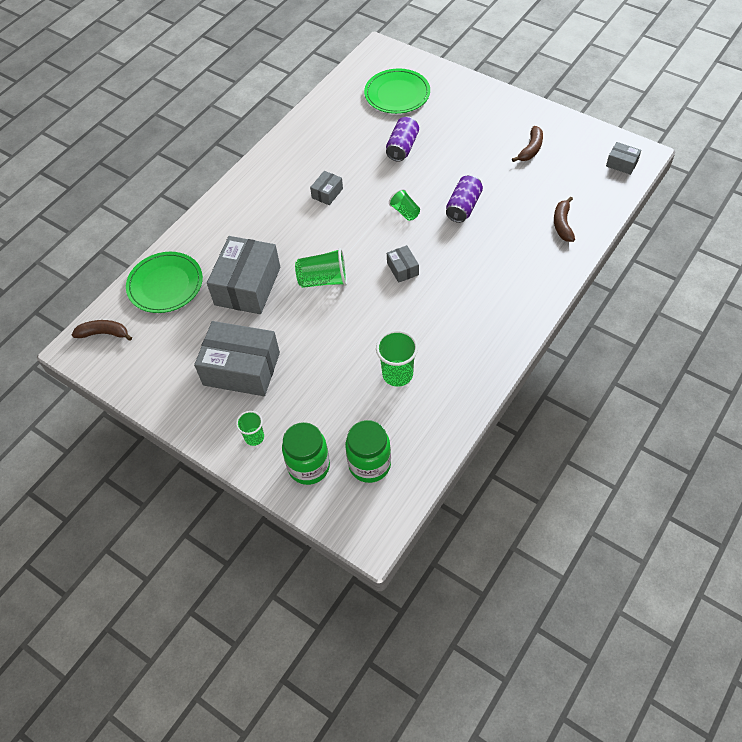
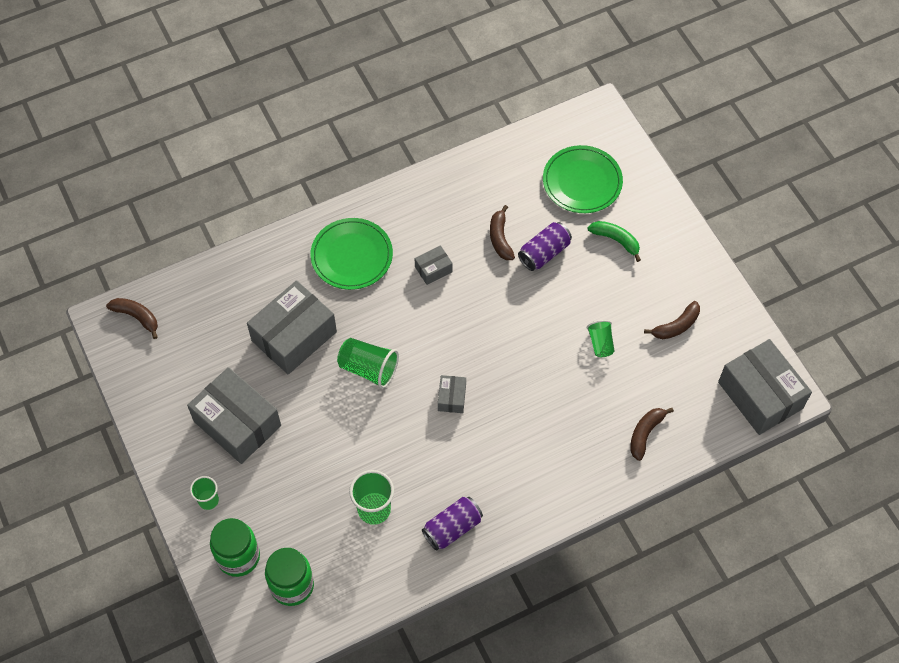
camera: 25 degrees right, 5 degrees up
green plate [126,252,203,313] -> green plate moved to [310,218,393,290]
green cup [389,189,420,221] -> green cup moved to [587,320,614,357]
purple can [446,175,483,223] -> purple can moved to [422,497,483,551]
grey box [606,142,641,175] -> grey box [718,339,812,435], size x2.18
none -> brown banana [490,205,515,260]
none -> green banana [588,221,641,262]

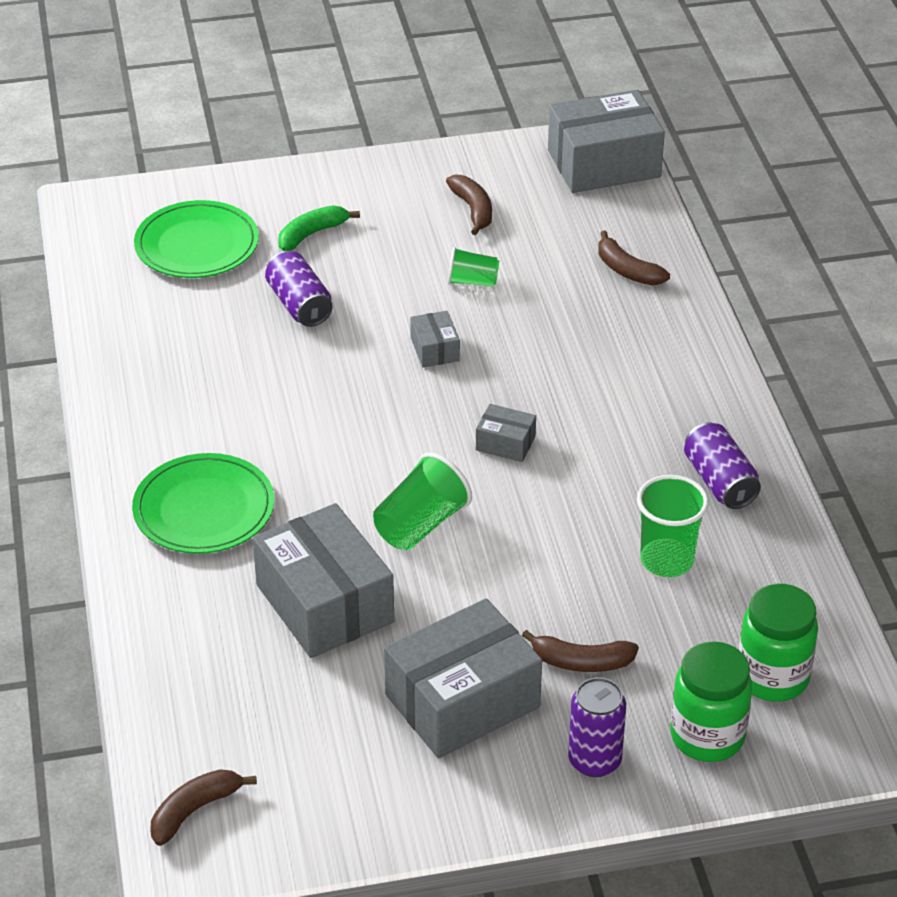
camera: 75 degrees left, 20 degrees down
green cup [190,476,219,510] -> purple can [568,677,626,777]
grey box [414,245,453,285] -> grey box moved to [410,311,460,368]
brown banana [490,205,515,260] -> brown banana moved to [522,630,639,672]

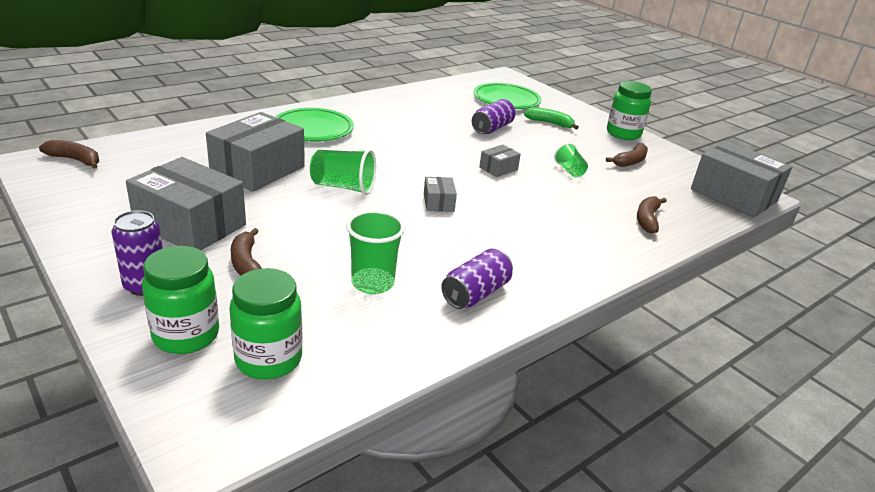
camera: 60 degrees right, 10 degrees down
none -> green jar [607,81,652,140]

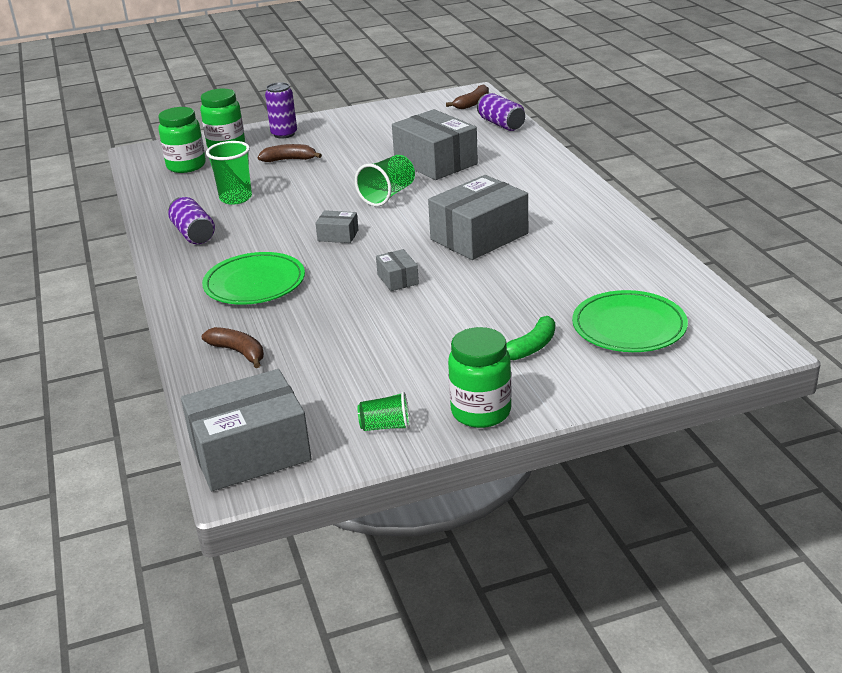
camera: 115 degrees right, 0 degrees up
grey box [126,157,246,250] -> grey box moved to [428,175,528,260]
green plate [275,108,354,141] -> green plate moved to [202,252,305,305]
purple can [472,99,515,134] -> purple can moved to [477,93,525,131]
green cup [554,143,588,177] -> green cup moved to [358,392,410,431]
brown banana [606,143,648,167] -> none

